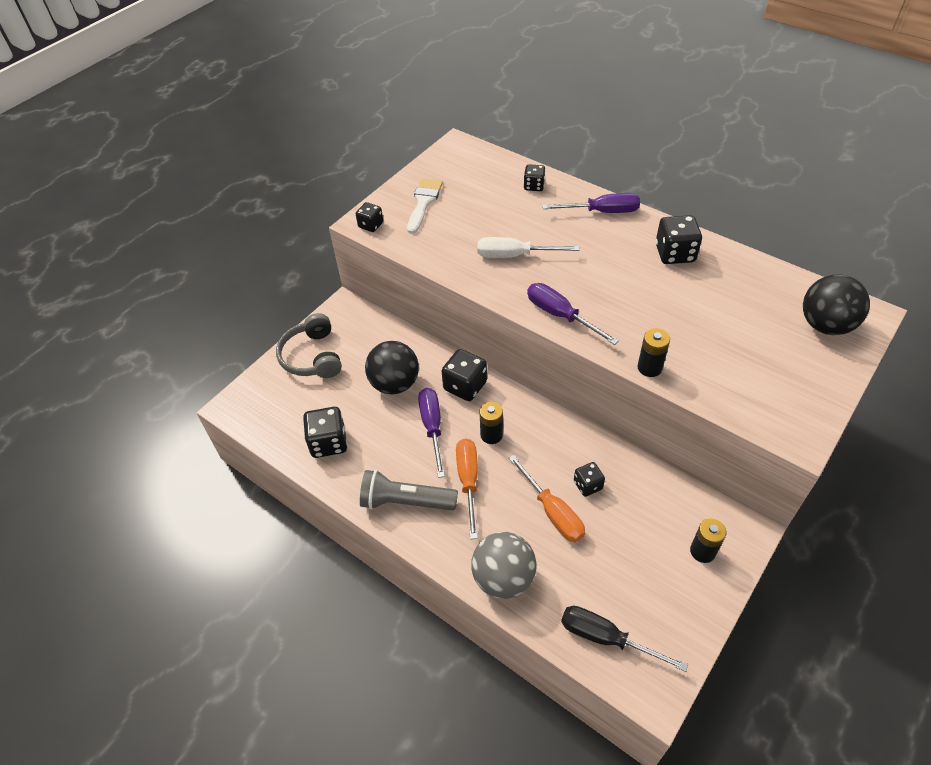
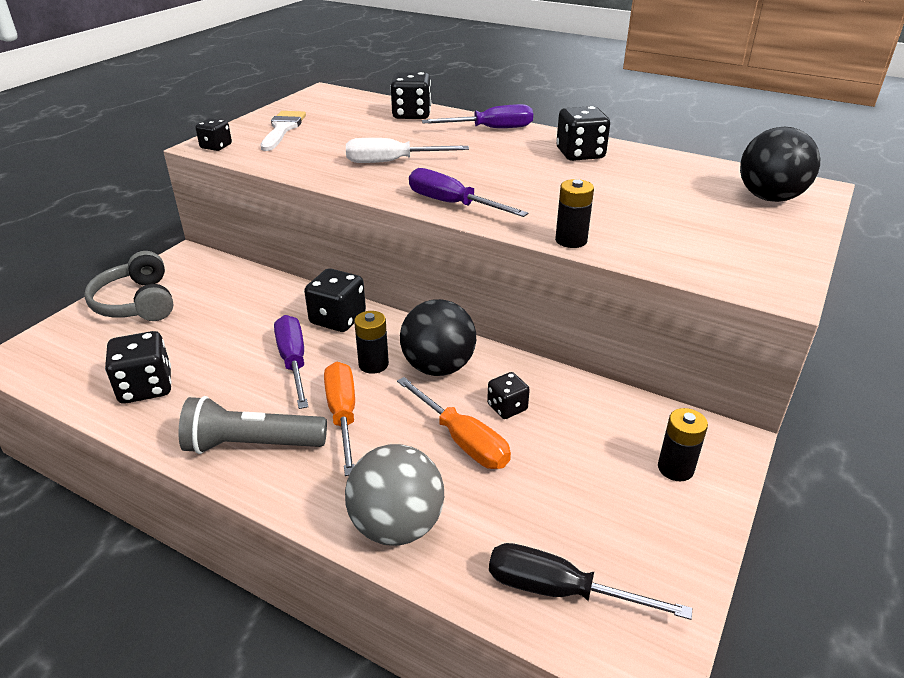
camera: 10 degrees left, 15 degrees down
black ball [365,341,419,394] -> black ball moved to [400,299,476,376]
black dice [524,164,545,191] -> black dice [390,72,431,119], size x1.65

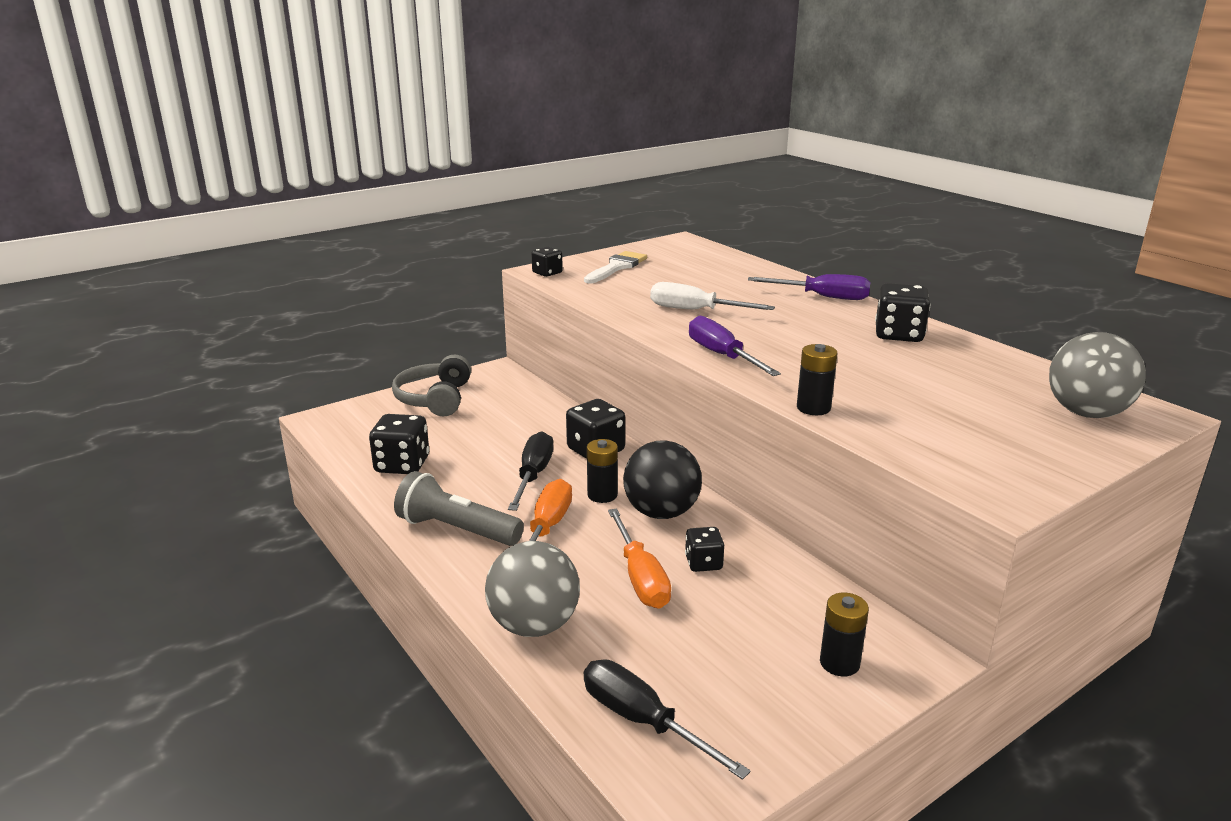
camera: 25 degrees right, 10 degrees down
purple screwdriver [274,315,308,409] -> black screwdriver [508,431,553,511]
black dice [390,72,431,119] -> none
black ball [740,126,820,202] -> grey ball [1049,332,1146,418]

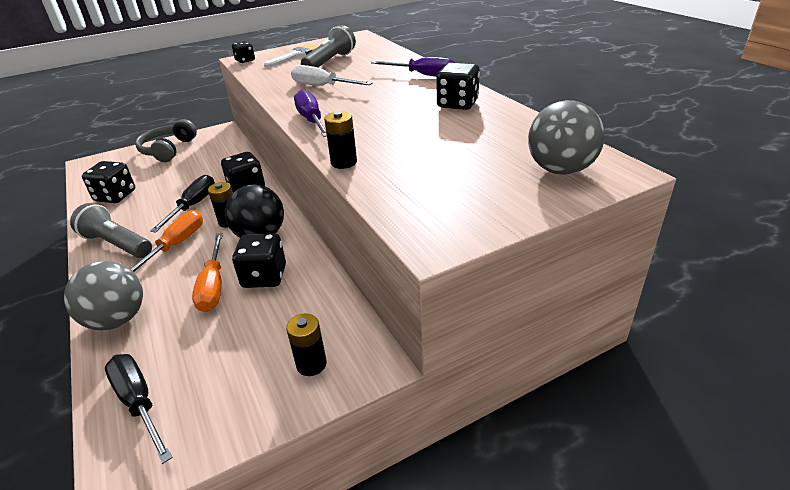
camera: 10 degrees right, 10 degrees up
black dice [685,527,724,572] -> black dice [232,233,286,288], size x1.65
none -> grey flashlight [301,25,356,67]

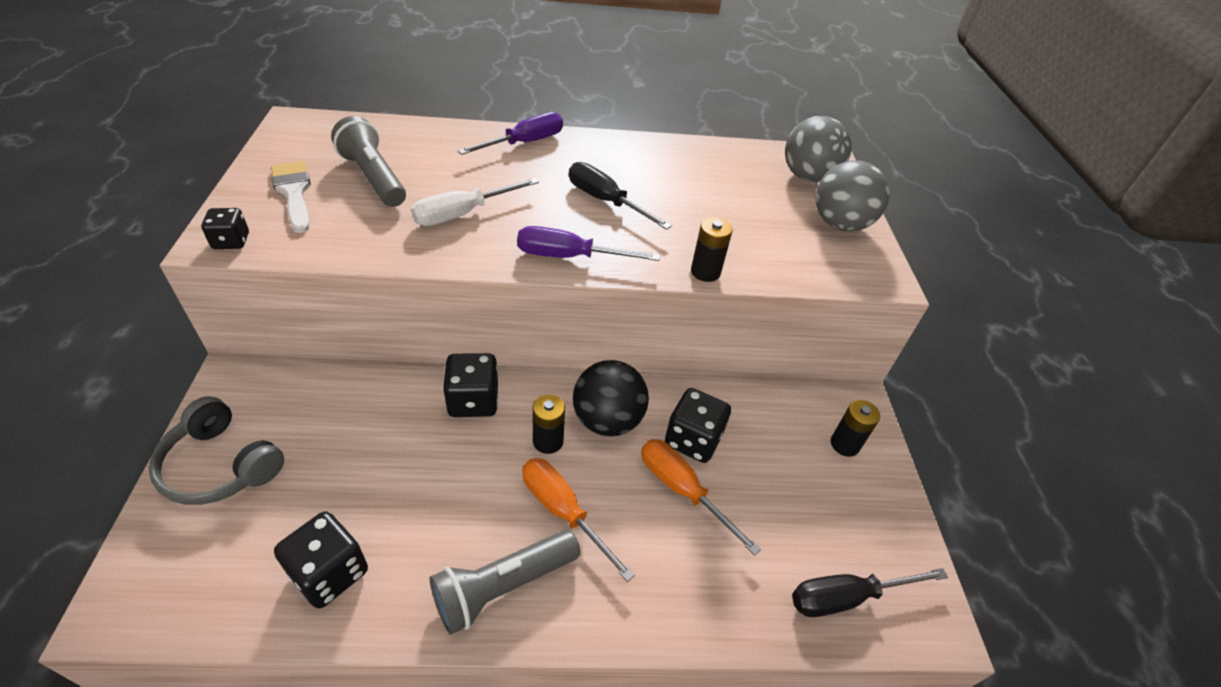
camera: 70 degrees left, 10 degrees up
grey ball [64,261,143,331] -> grey ball moved to [816,161,890,232]
black screwdriver [150,175,215,232] -> black screwdriver moved to [569,162,672,230]
orange screwdriver [192,233,223,312] -> orange screwdriver turned 150 degrees counterclockwise [641,439,761,556]
black dice [436,63,480,110] -> none

